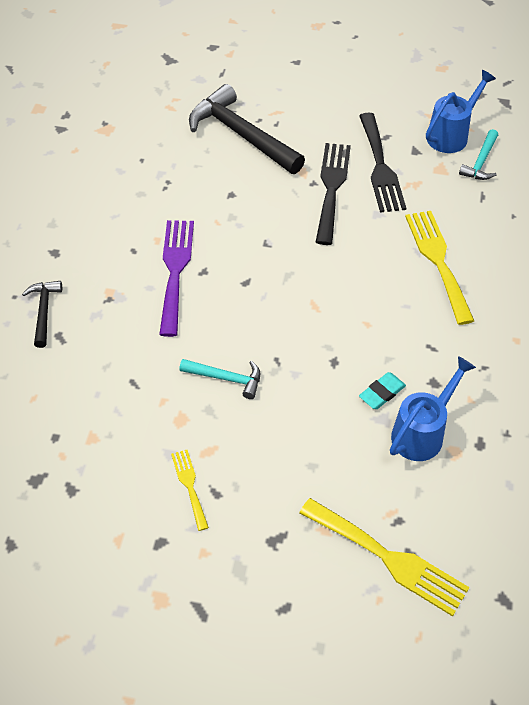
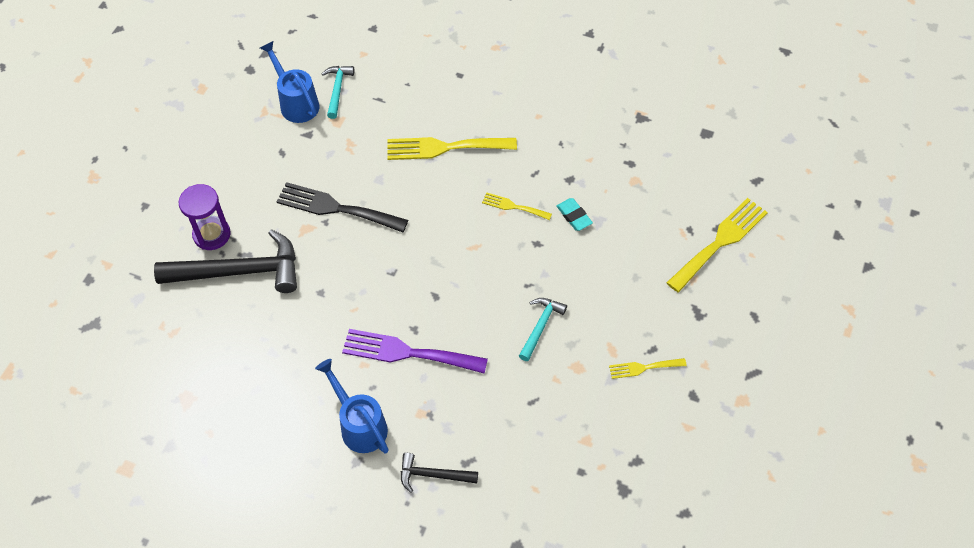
camera: 80 degrees left, 5 degrees up
black hammer [189,84,305,174] -> black hammer turned 150 degrees counterclockwise [154,229,297,293]
black fork [359,113,406,213] -> none
blue watering can [390,356,476,461] -> blue watering can moved to [315,359,389,454]
turquoise hammer [459,129,498,180] -> turquoise hammer turned 120 degrees counterclockwise [322,66,354,119]
none -> purple hourglass [178,184,231,250]
none -> yellow fork [482,192,552,220]

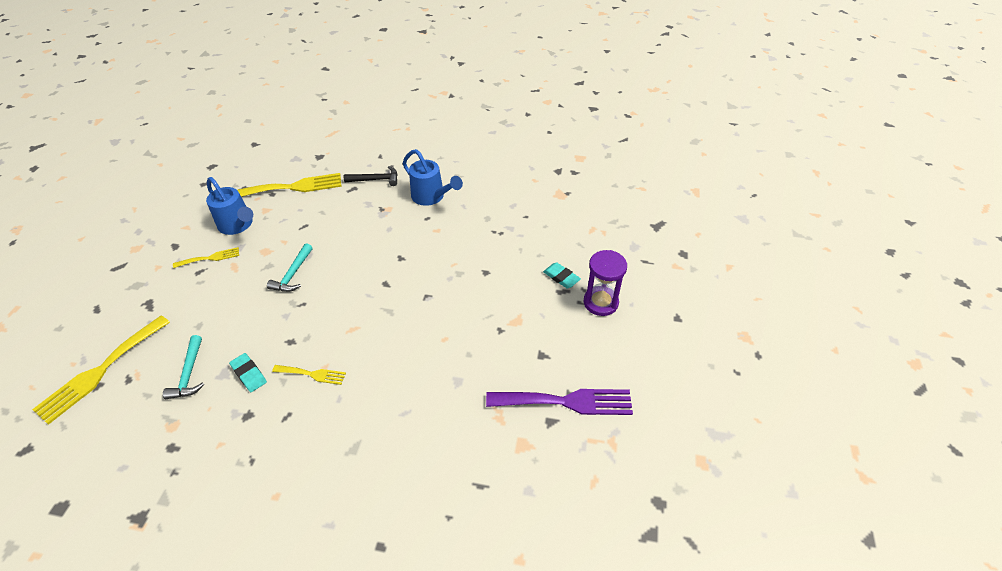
camera: 170 degrees right, 10 degrees down
black hammer [154,229,297,293] -> turquoise eraser [543,262,581,288]
blue watering can [260,41,319,123] -> blue watering can moved to [206,177,253,235]
black fork [276,182,408,232] -> none
turquoise hammer [322,66,354,119] -> turquoise hammer moved to [163,335,205,399]
purple fork [342,329,488,374] -> purple fork moved to [486,389,633,415]
yellow fork [387,137,517,160] -> yellow fork moved to [238,173,342,197]

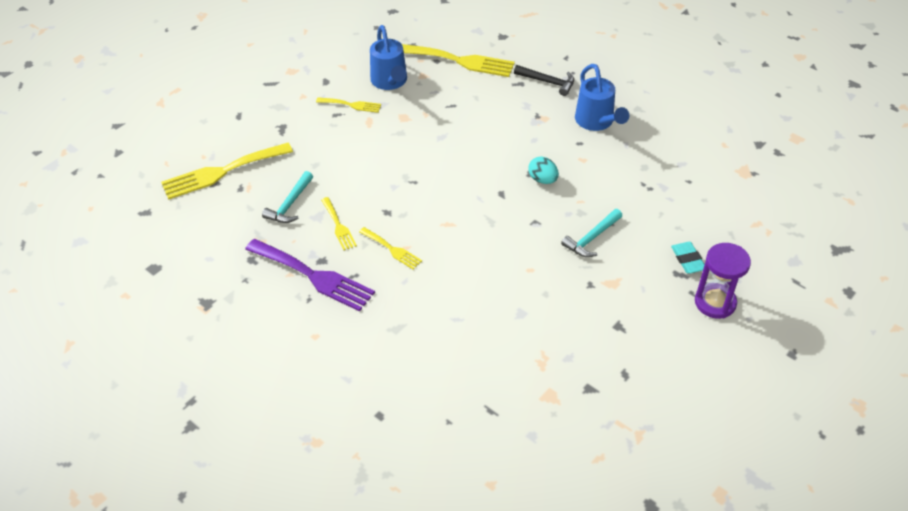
camera: 30 degrees right, 0 degrees up
turquoise eraser [229,353,267,392] -> yellow fork [321,197,357,250]
turquoise hammer [267,243,313,292] -> turquoise hammer moved to [561,209,622,257]
purple fork [486,389,633,415] -> purple fork moved to [245,239,375,312]
none -> turquoise egg [528,157,559,184]

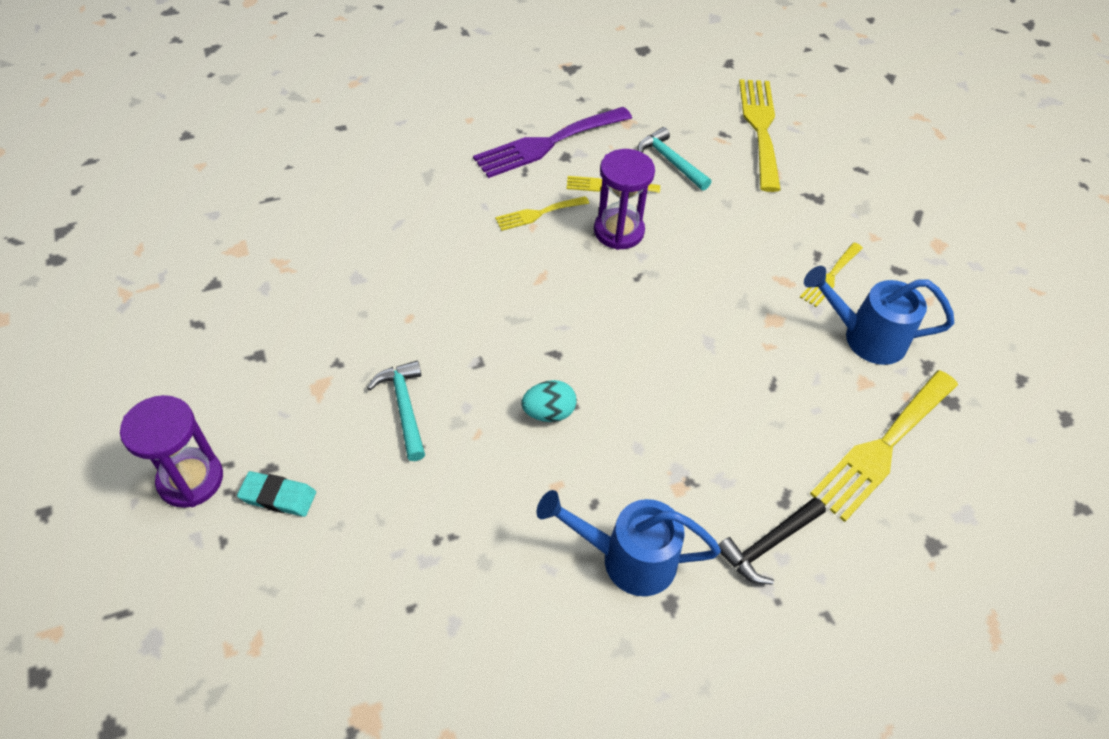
camera: 115 degrees right, 5 degrees up
none -> purple hourglass [594,149,655,250]

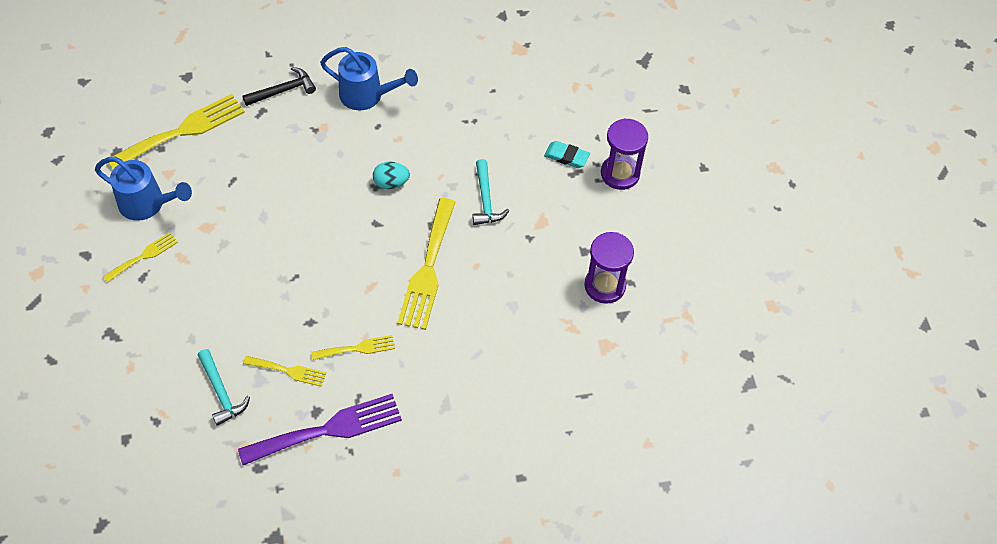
camera: 170 degrees left, 5 degrees up
purple hourglass [594,149,655,250] -> purple hourglass moved to [584,232,634,304]
yellow fork [739,79,781,192] -> yellow fork moved to [398,198,456,330]

